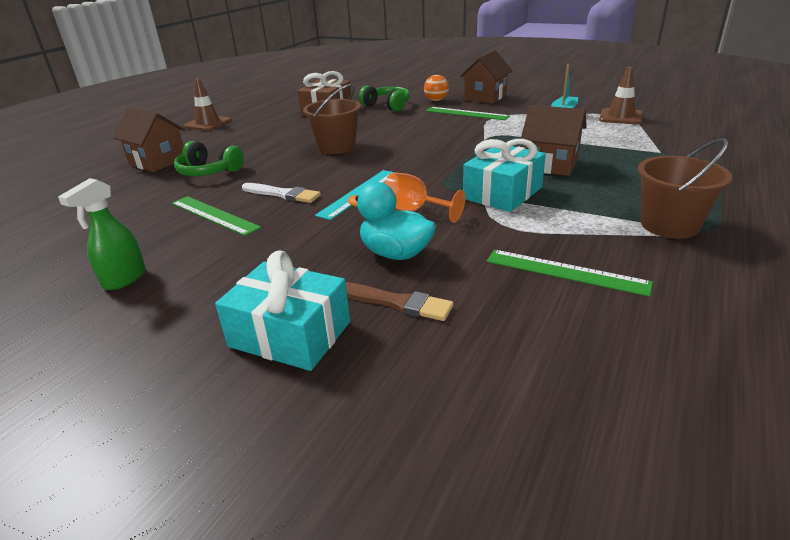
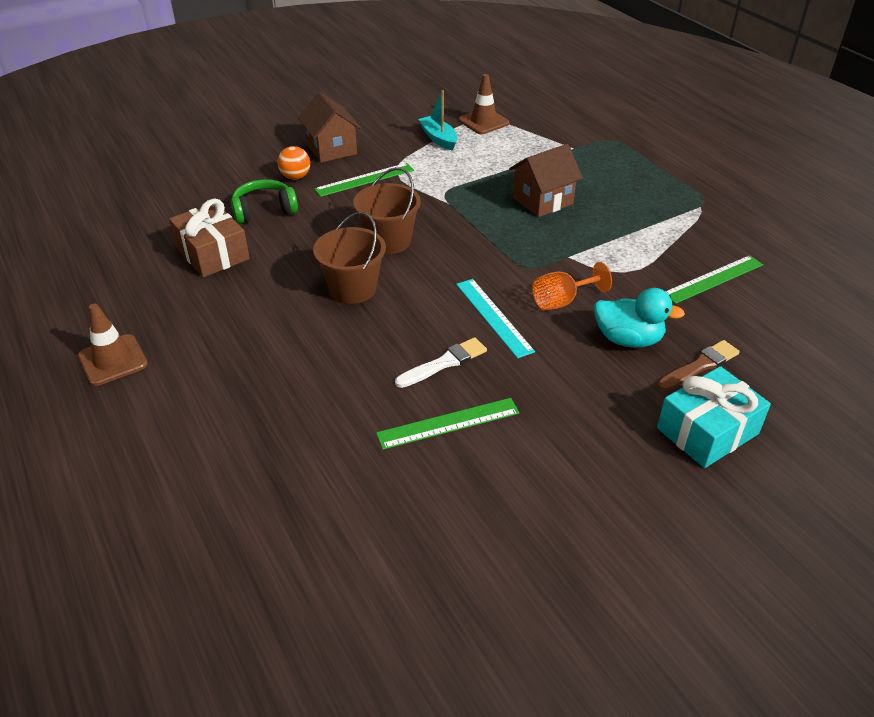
camera: 60 degrees left, 10 degrees up
green spray bottle [58,178,146,290] -> none
brown house [113,107,185,172] -> none
green headphones [174,141,244,176] -> none
turquoise duck [347,182,436,260] -> turquoise duck turned 135 degrees counterclockwise [594,288,685,348]
turquoise gift [463,139,546,212] -> none
brown bucket [638,138,732,239] -> brown bucket moved to [353,167,421,254]

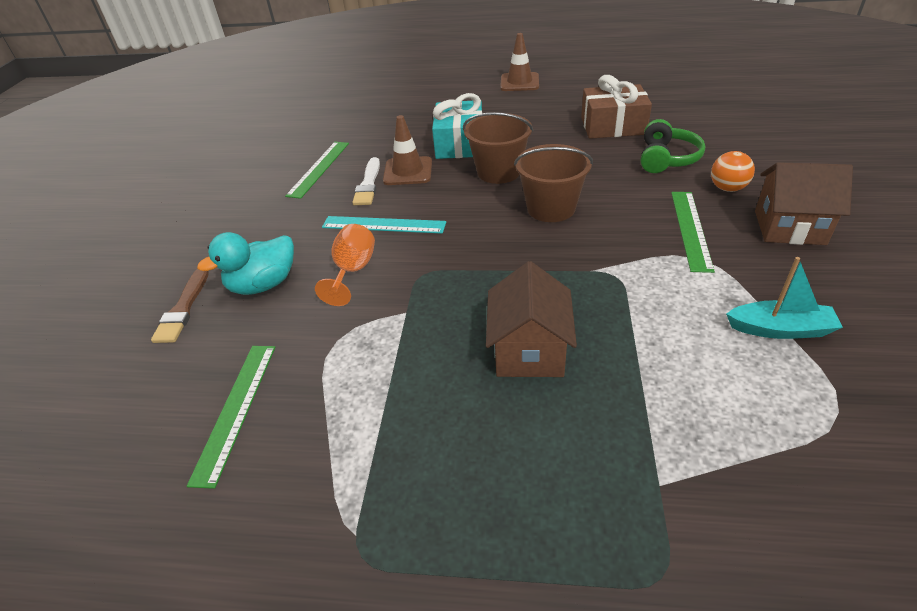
camera: 130 degrees right, 0 degrees up
brown traffic cone [459,74,509,134] -> brown traffic cone moved to [383,115,432,185]
turquoise gift [657,366,771,468] -> turquoise gift moved to [432,93,482,159]

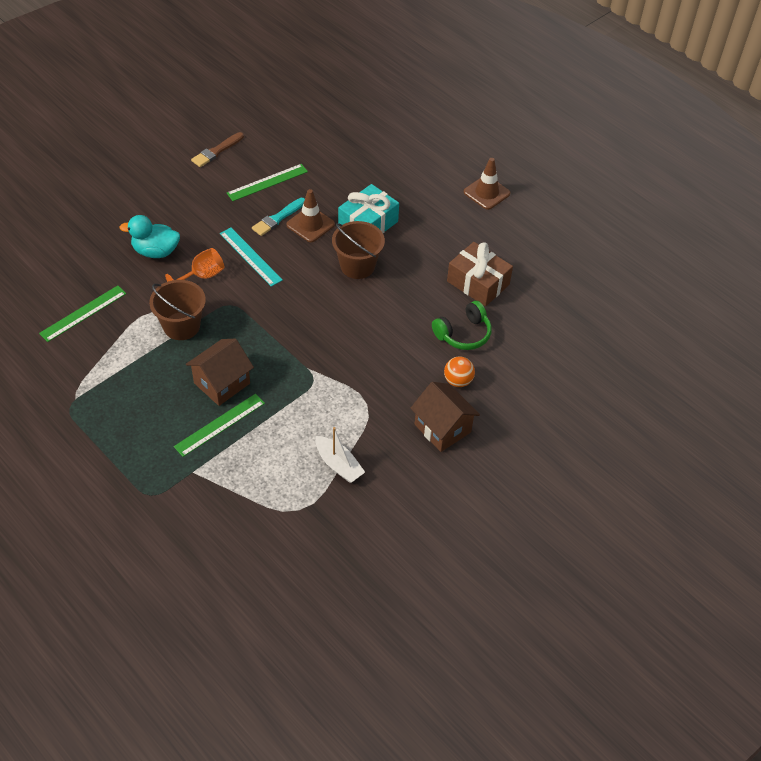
camera: 35 degrees right, 10 degrees up
brown brush [151,269,209,343] -> brown brush moved to [191,132,244,167]
white brush [352,157,380,205] -> turquoise brush [252,198,305,236]
brown bucket [514,144,593,222] -> brown bucket moved to [149,280,206,340]
green ruler [671,192,715,273] -> green ruler moved to [174,394,265,457]
turquoise boat [726,257,843,339] -> white boat [316,427,365,483]

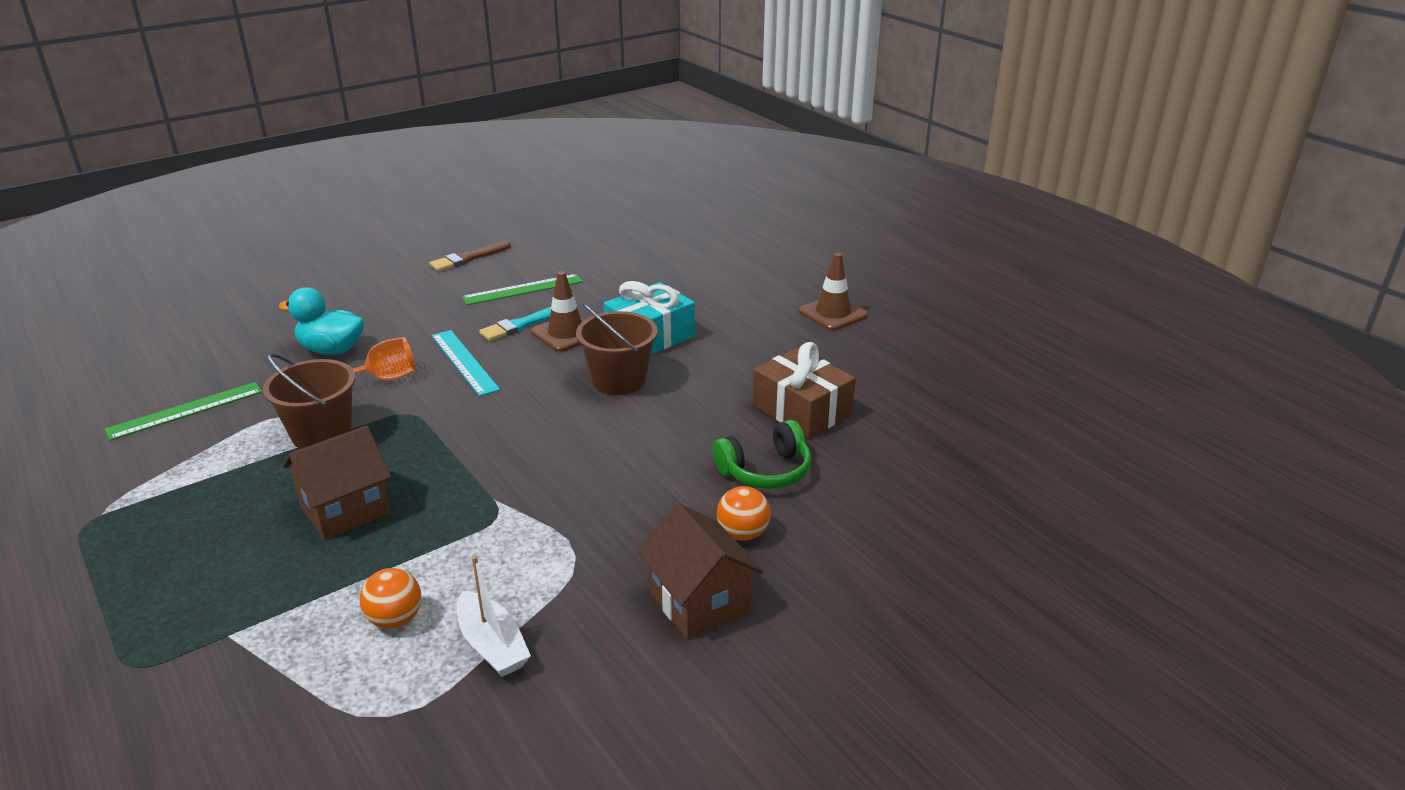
camera: 10 degrees right, 20 degrees down
green ruler [174,394,265,457] -> none
none -> orange ball [360,568,422,629]

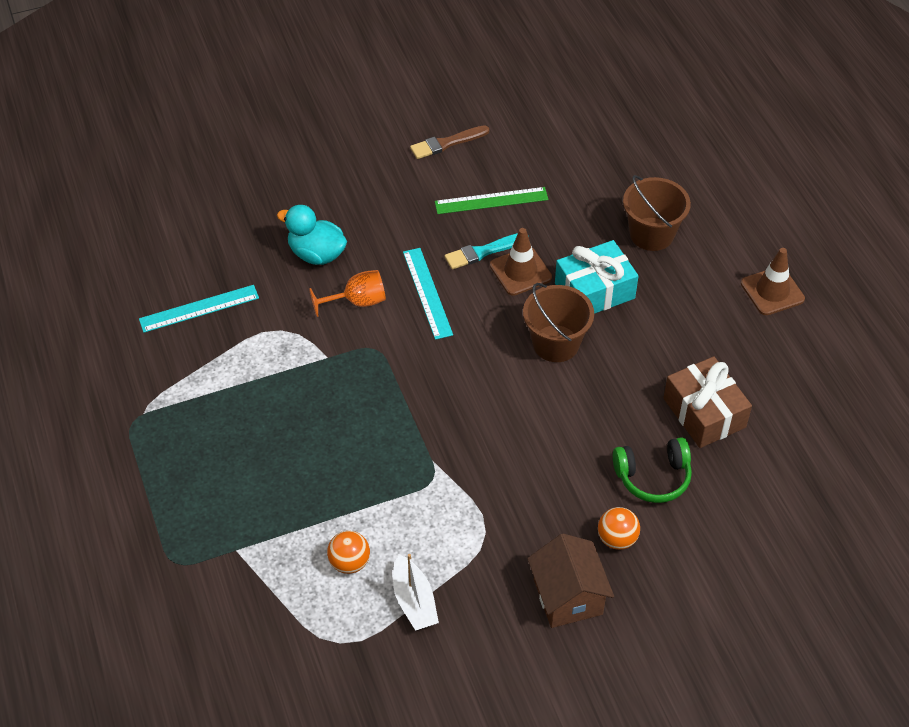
camera: 15 degrees right, 20 degrees up
green ruler [105,382,262,441] -> turquoise ruler [139,285,259,333]
brown bucket [263,353,355,449] -> brown bucket moved to [623,175,691,251]
brown house [283,425,391,540] -> none

